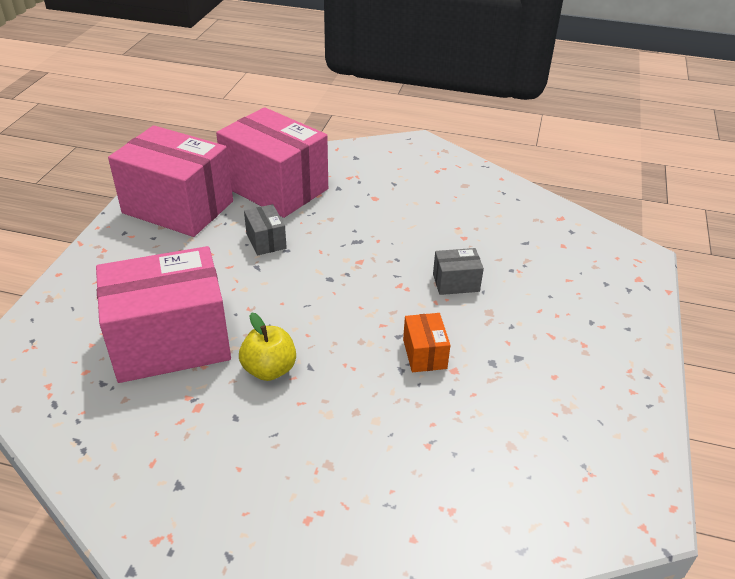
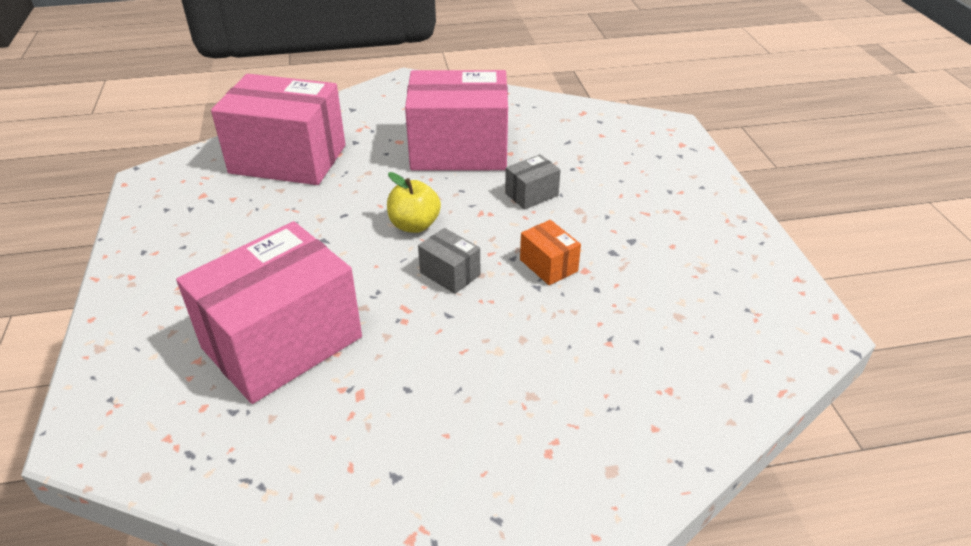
camera: 25 degrees left, 0 degrees up
pink box [108,125,233,237] -> pink box moved to [405,70,508,171]
yellow apple [239,312,296,381] -> yellow apple moved to [387,172,441,233]
grey box [244,204,287,256] -> grey box moved to [418,228,480,294]

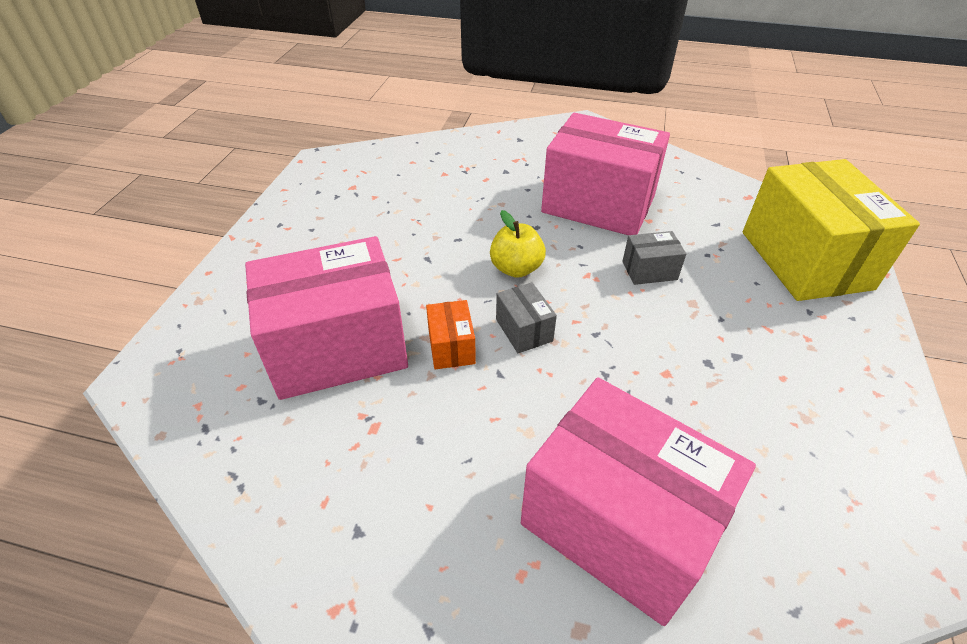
camera: 25 degrees right, 5 degrees up
pink box [211,74,346,185] -> pink box moved to [521,377,756,626]
orange box [520,220,581,285] -> orange box moved to [426,300,476,369]
none -> yellow box [743,159,920,301]

